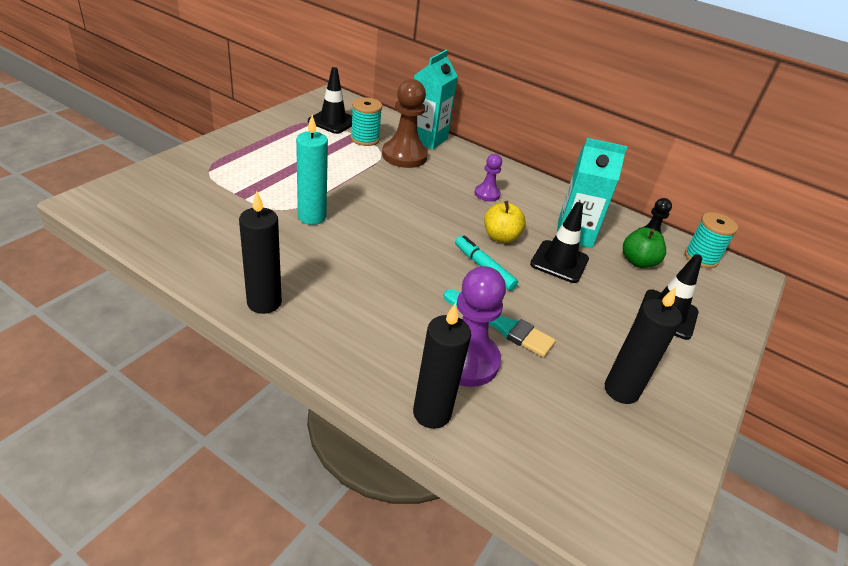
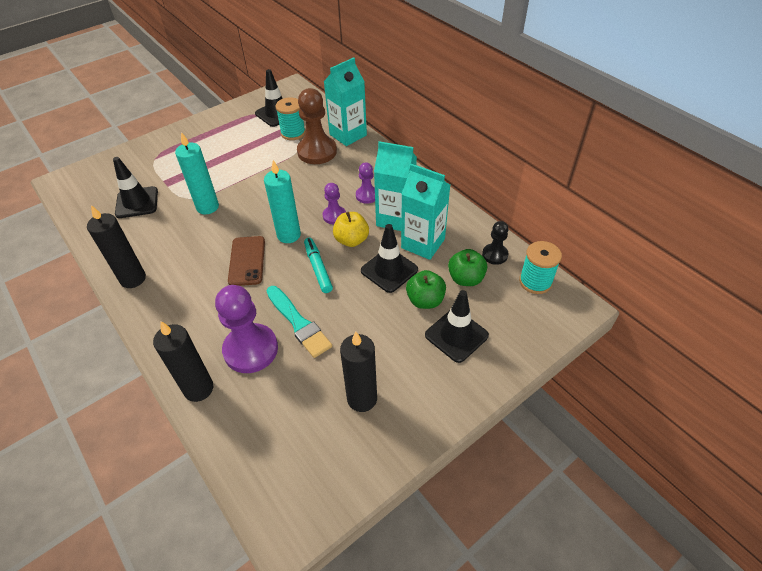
camera: 25 degrees right, 10 degrees up
none -> black traffic cone [113,157,158,218]
none -> brown phone [228,236,265,286]
none -> turquoise candle [264,160,301,243]
none -> purple pawn [323,183,346,224]
none -> turquoise carton [374,141,417,231]
none -> green apple [406,270,446,309]

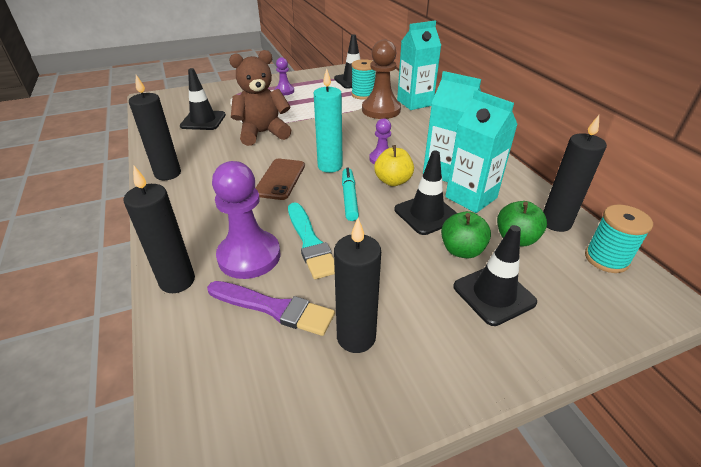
camera: 15 degrees right, 10 degrees down
turquoise candle [175,132,219,214] -> brown teddy bear [229,50,291,146]
purple pawn [356,162,375,204] -> purple pawn moved to [275,57,294,95]
black pawn [482,221,508,265] -> black candle [543,115,607,232]
none -> purple brush [207,281,335,336]

